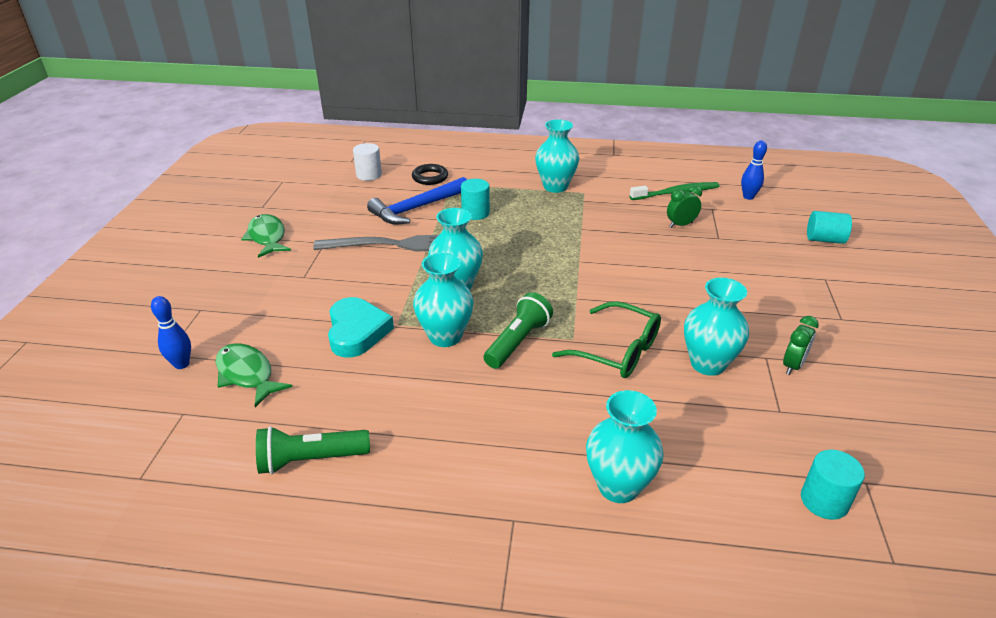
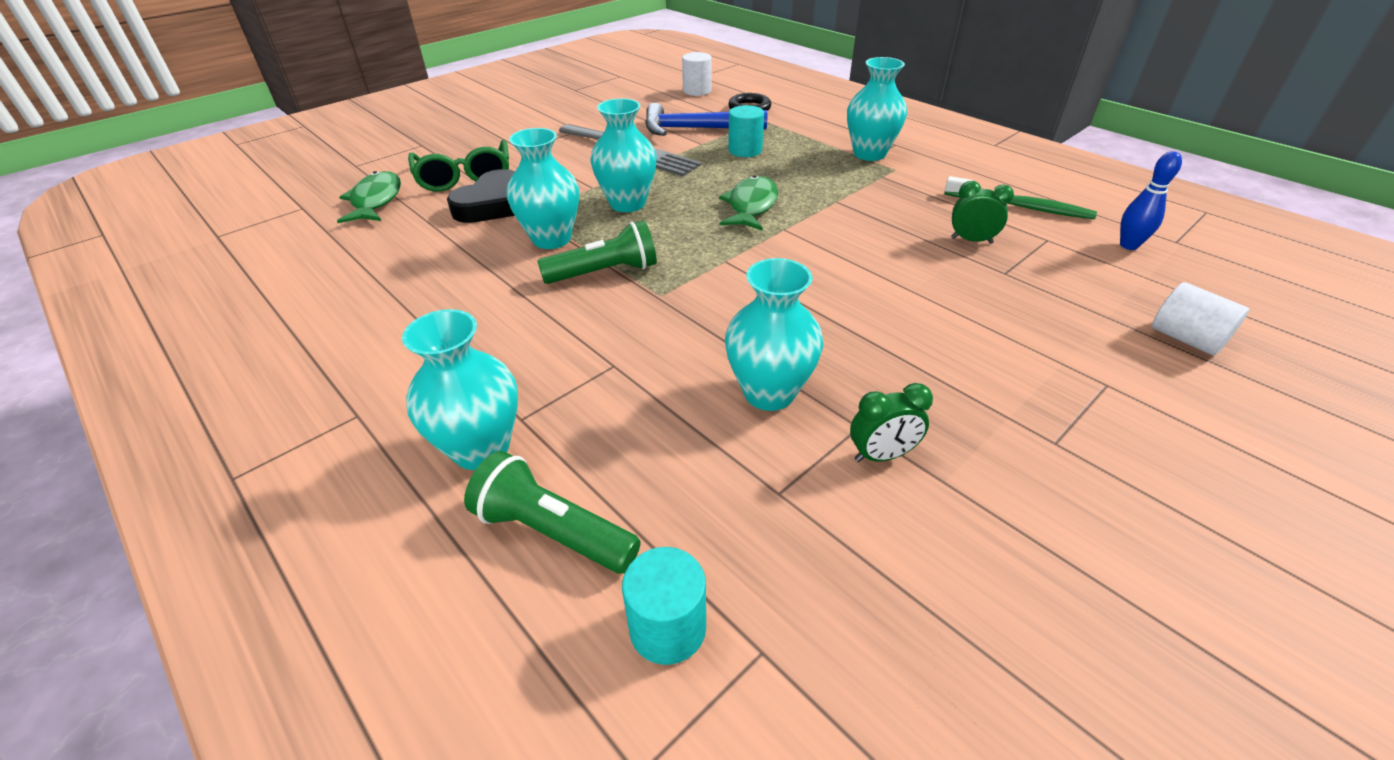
camera: 40 degrees right, 5 degrees up
blue bowling pin [151,296,191,369] -> none
green fish [241,214,291,258] -> green fish moved to [719,175,778,231]
green flashlight [256,426,370,474] -> green flashlight moved to [464,451,641,574]
turquoise heart [328,297,394,358] -> black heart [447,169,515,223]
green glasses [552,301,661,378] -> green glasses moved to [408,140,509,192]
turquoise cylinder [807,211,852,244] -> white cylinder [1152,282,1249,355]

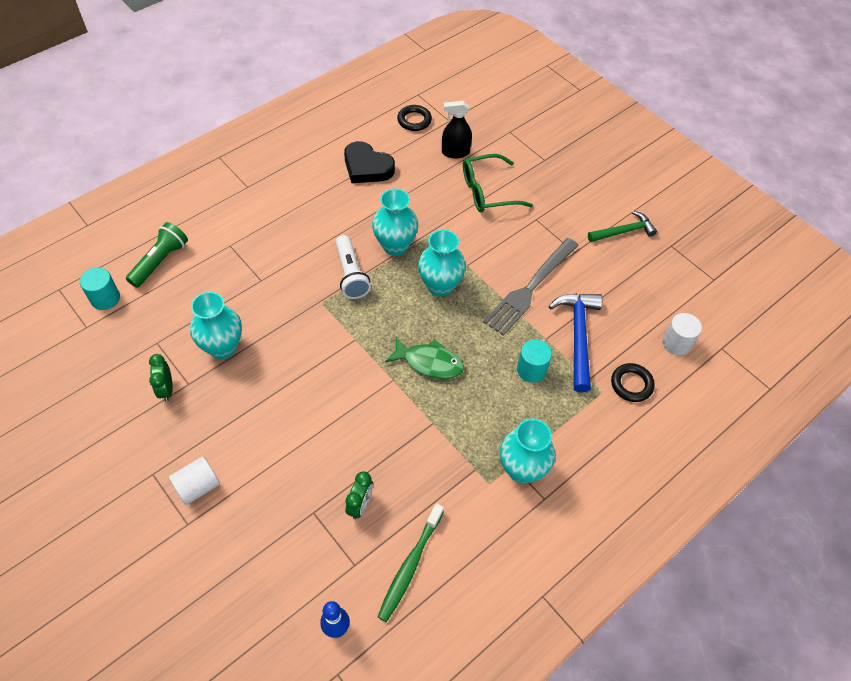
camera: 90 degrees right, 15 degrees up
green fish [337,171,401,223] -> black spray bottle [442,101,472,158]
turquoise vase [402,309,518,470] -> none
black heart [447,169,515,223] -> black heart moved to [344,141,395,183]
green flashlight [537,220,657,284] -> white flashlight [335,235,371,299]
white cylinder [1152,282,1249,355] -> white cylinder moved to [169,456,220,505]
none -> black ring [397,105,432,131]
none -> green hammer [588,211,657,242]

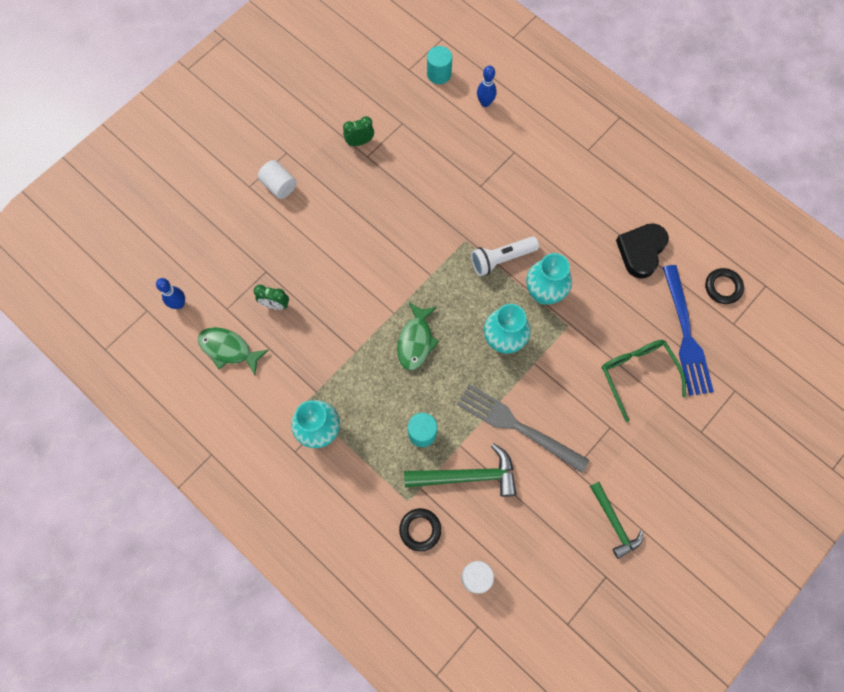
camera: 85 degrees right, 15 degrees up
green flashlight [126,222,188,288] -> blue bowling pin [477,66,497,107]
turquoise vase [190,292,242,359] -> none
green toothbrush [378,503,444,622] -> green fish [198,327,269,375]
black spray bottle [442,101,472,158] -> blue fork [663,265,714,396]
blue hammer [549,294,602,392] -> green hammer [404,444,517,497]

